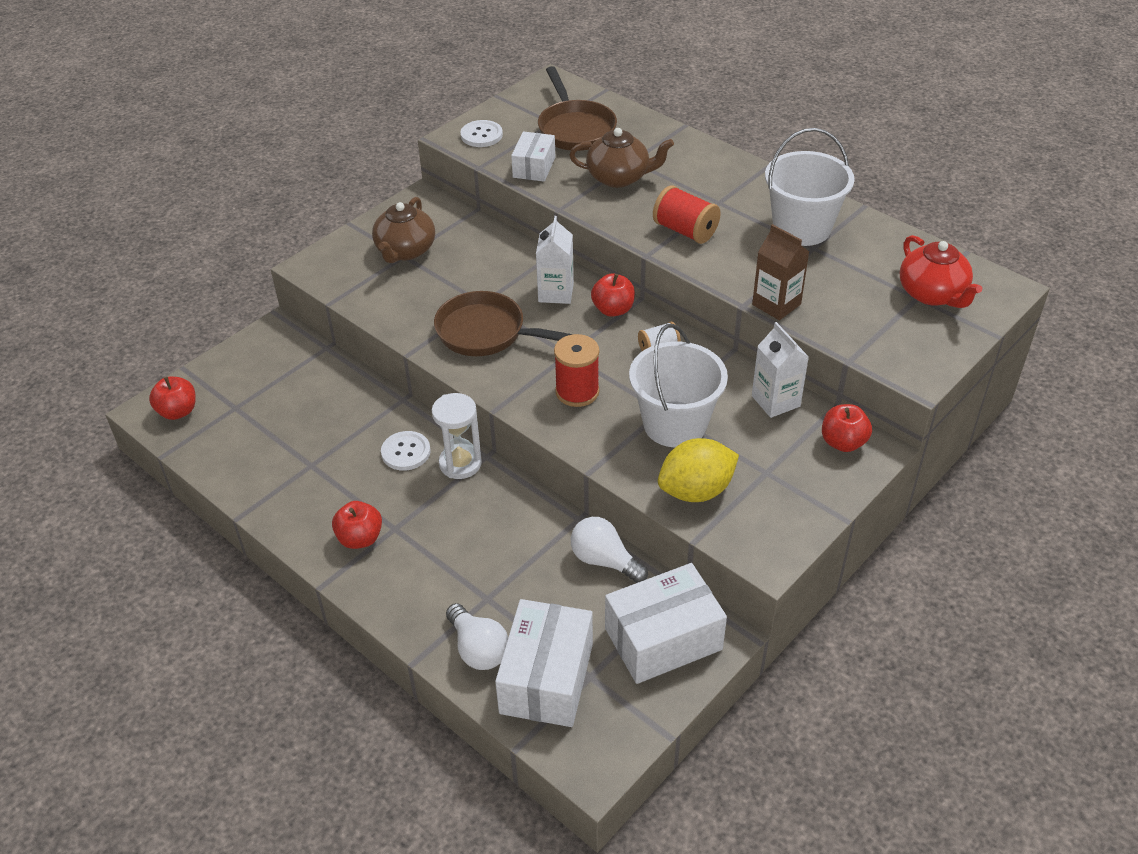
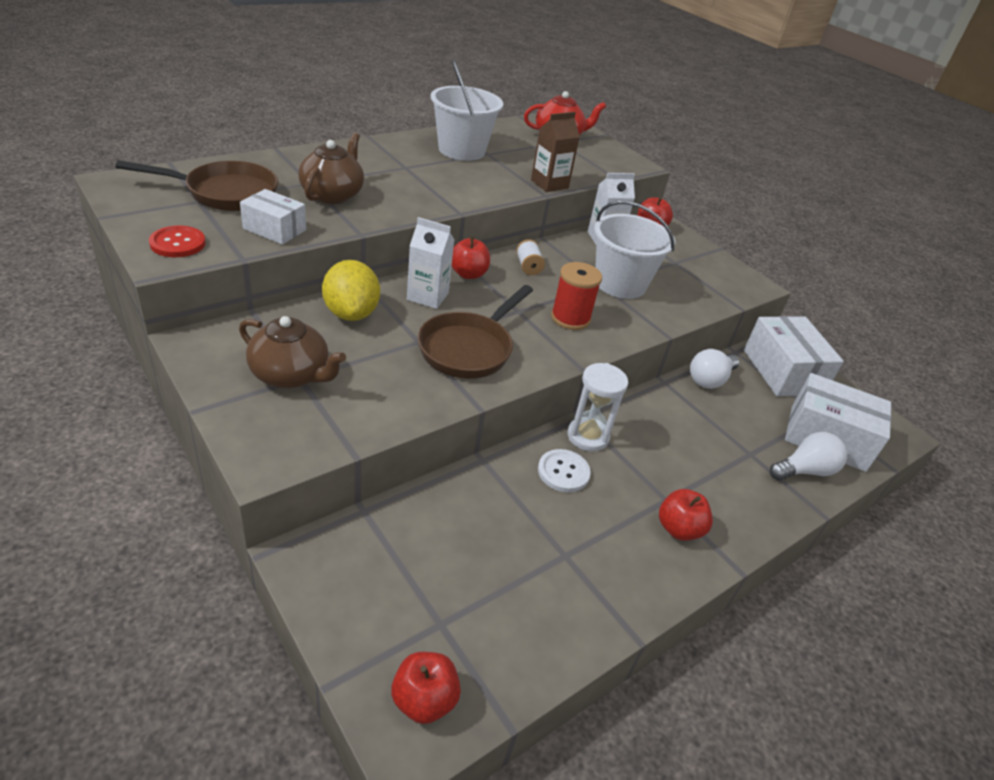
camera: 85 degrees left, 5 degrees down
white button [460,120,503,147] -> red button [149,226,206,257]
red spool [653,185,721,244] -> none
yellow lemon [658,438,739,502] -> yellow lemon moved to [322,260,380,321]

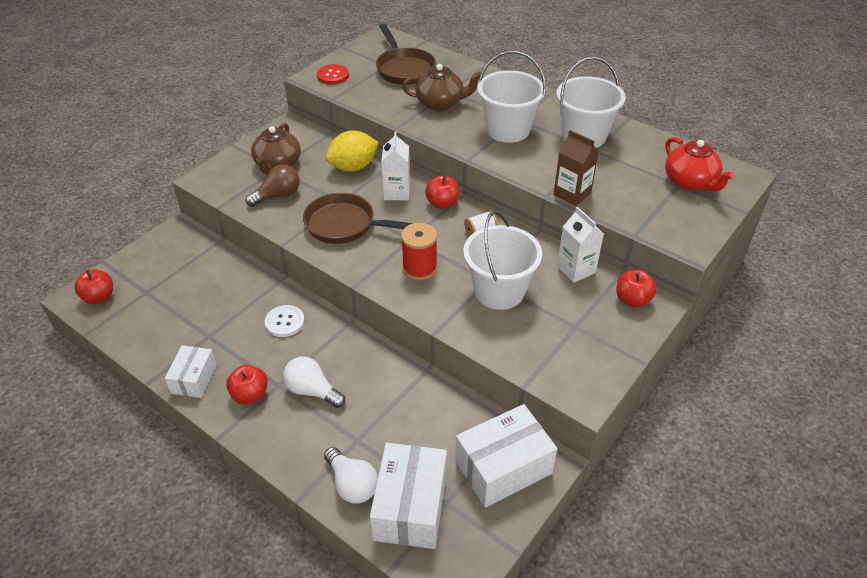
camera: 80 degrees right, 5 degrees up
white box [240,189,306,245] -> white box moved to [165,345,217,398]
white hourglass [567,363,628,452] -> none
white light bulb [690,349,739,389] -> white light bulb moved to [283,356,345,408]
none -> brown light bulb [245,164,300,207]
none -> white bucket [477,51,546,143]

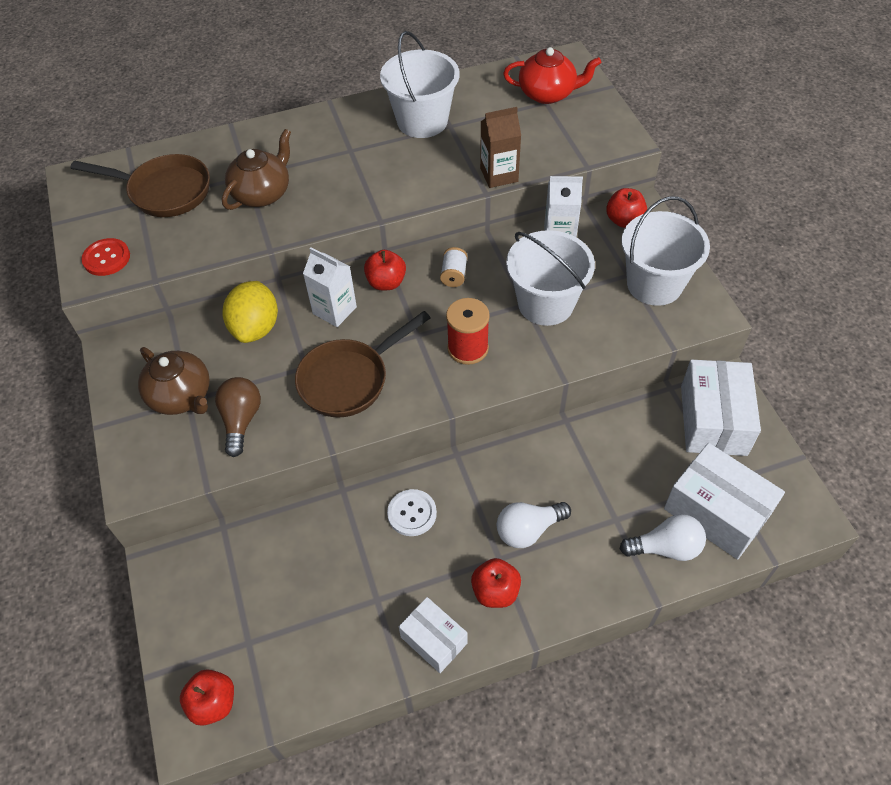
camera: 55 degrees left, 10 degrees up
white bucket [477,51,546,143] -> white bucket moved to [622,196,710,306]

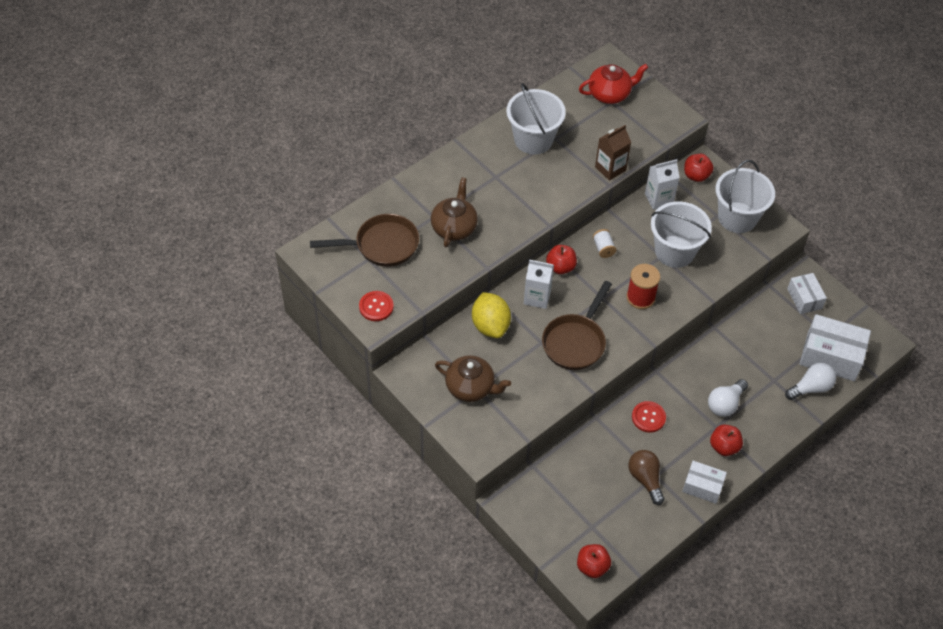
camera: 25 degrees left, 0 degrees up
brown light bulb [215,377,261,457] -> brown light bulb moved to [628,450,664,505]
white button [387,489,437,536] -> red button [632,401,666,433]
white box [681,360,761,456] -> white box [787,273,827,314], size x0.59

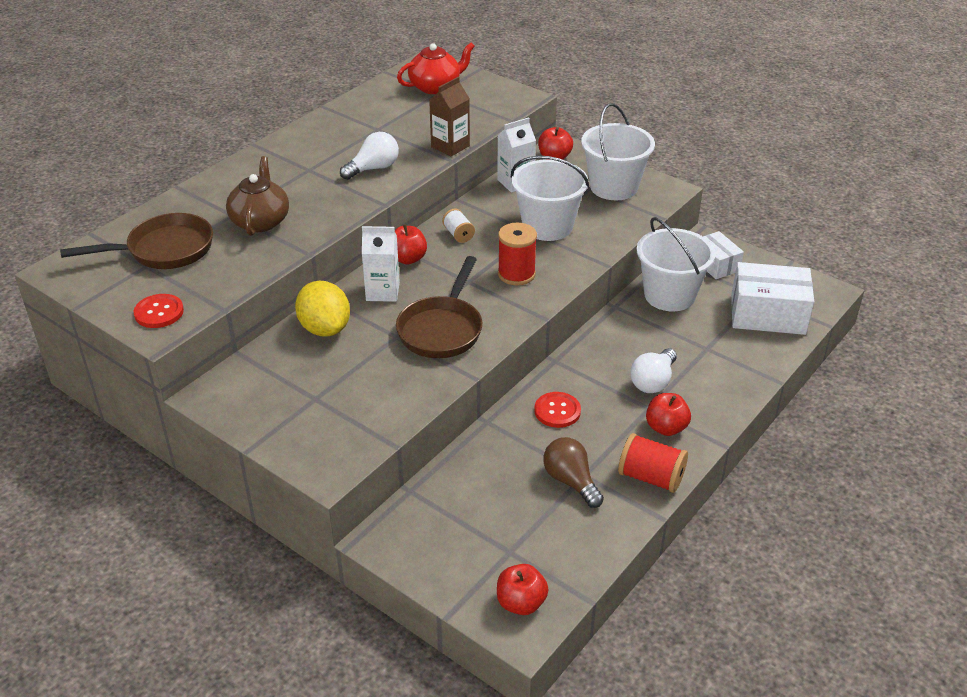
camera: 10 degrees left, 15 degrees down
brown teapot [435,355,511,402] -> none
white bucket [507,83,566,154] -> white bucket moved to [636,217,715,311]
white box [682,461,727,504] -> red spool [618,433,688,493]
white light bulb [785,363,836,400] -> white light bulb moved to [340,132,399,180]

